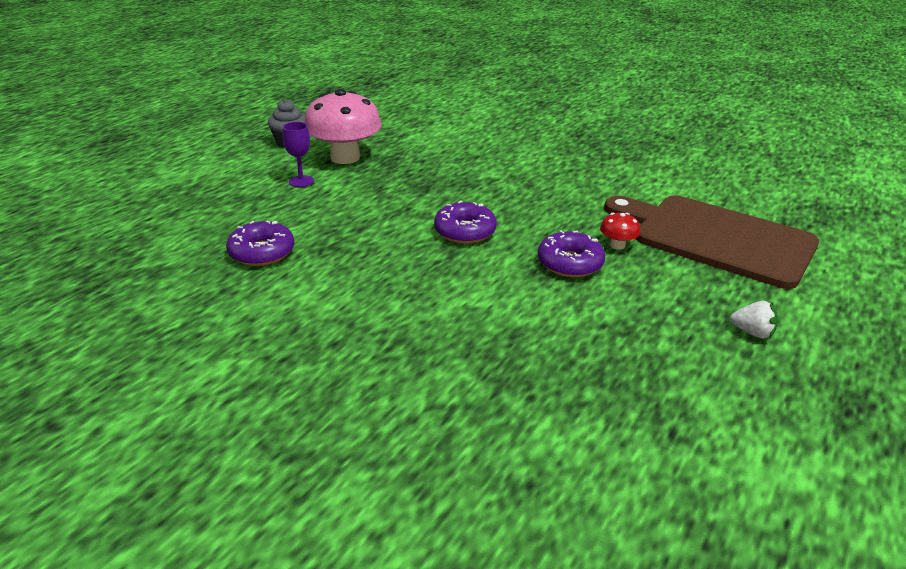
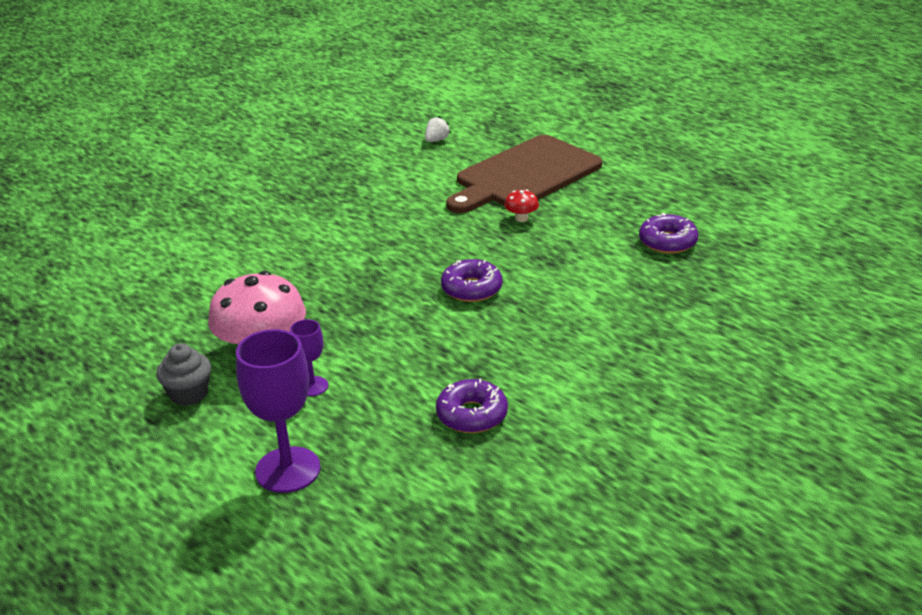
camera: 75 degrees left, 0 degrees up
purple donut [538,230,605,277] -> purple donut moved to [639,213,698,254]
white strawberry [730,301,779,338] -> white strawberry moved to [425,116,451,142]
none -> purple goblet [236,329,320,493]

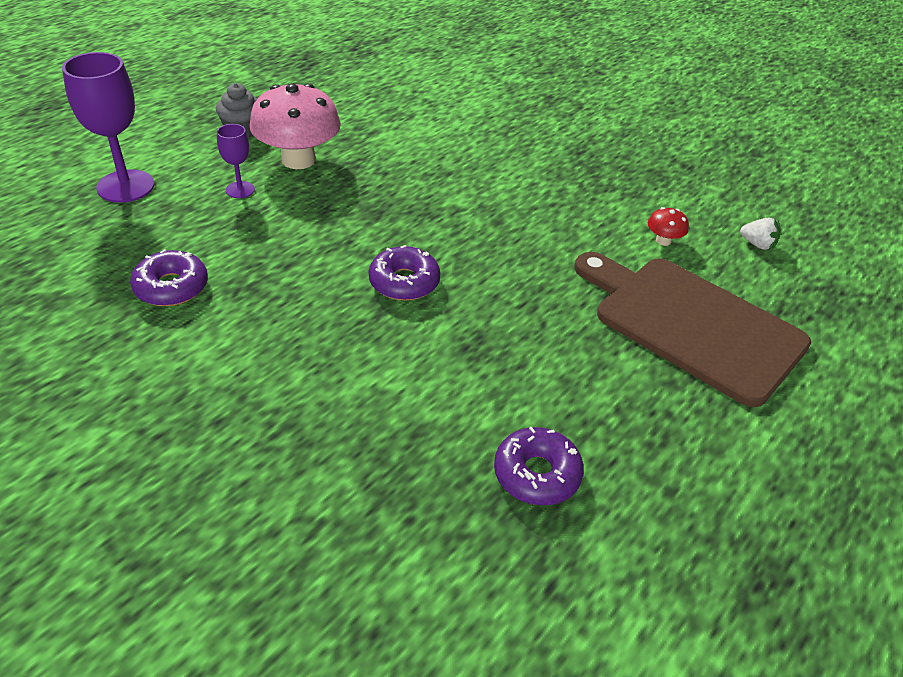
camera: 80 degrees right, 10 degrees up
red mushroom [504,190,539,222] -> red mushroom moved to [648,207,689,246]

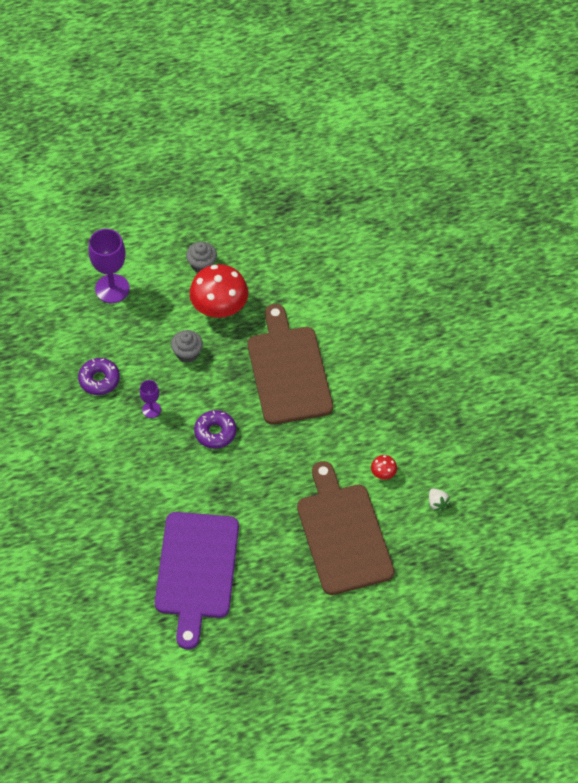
camera: 35 degrees right, 15 degrees up
purple goblet [217,124,255,198] -> purple goblet moved to [140,380,161,418]
pink mushroom [250,83,341,169] -> red mushroom [189,264,248,318]
purple donut [494,427,584,506] -> purple cutting board [155,512,239,650]
none -> grey cupcake [171,330,203,363]
none -> brown cutting board [248,304,333,425]

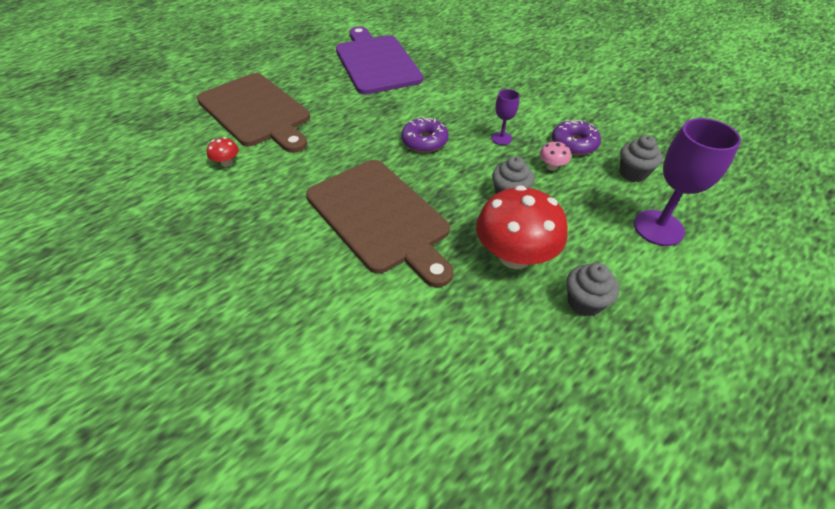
camera: 155 degrees right, 10 degrees down
white strawberry [429,488,451,511] -> none
none -> pink mushroom [539,141,571,171]
none -> grey cupcake [620,135,662,182]

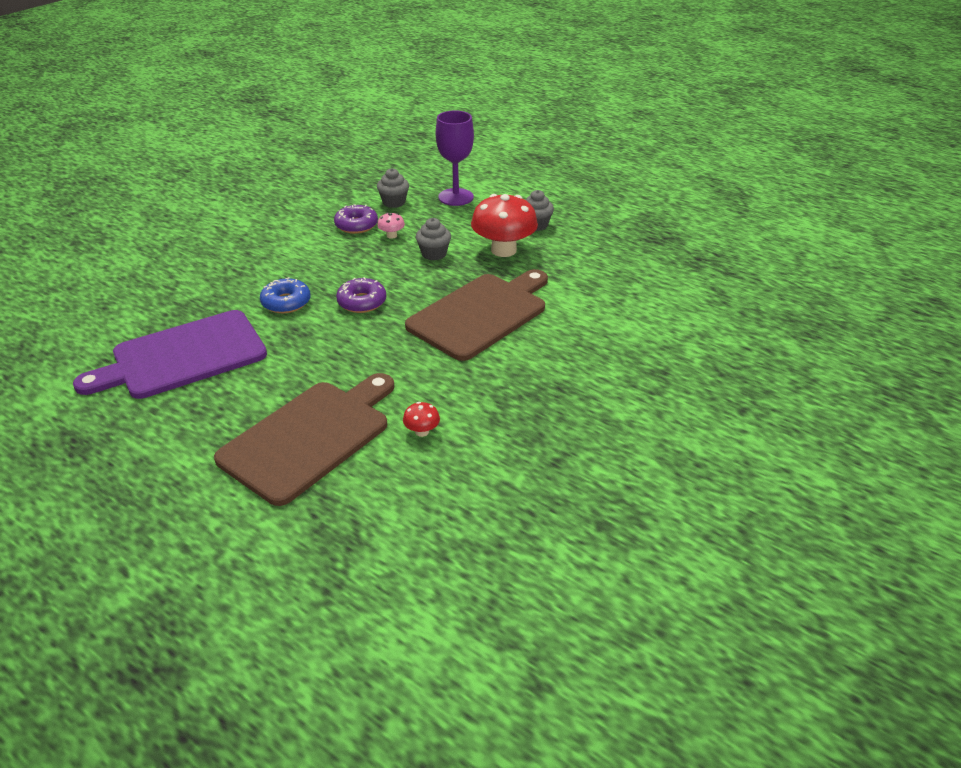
camera: 100 degrees left, 10 degrees down
purple goblet [491,89,519,145] -> none
none -> blue donut [260,277,311,313]

